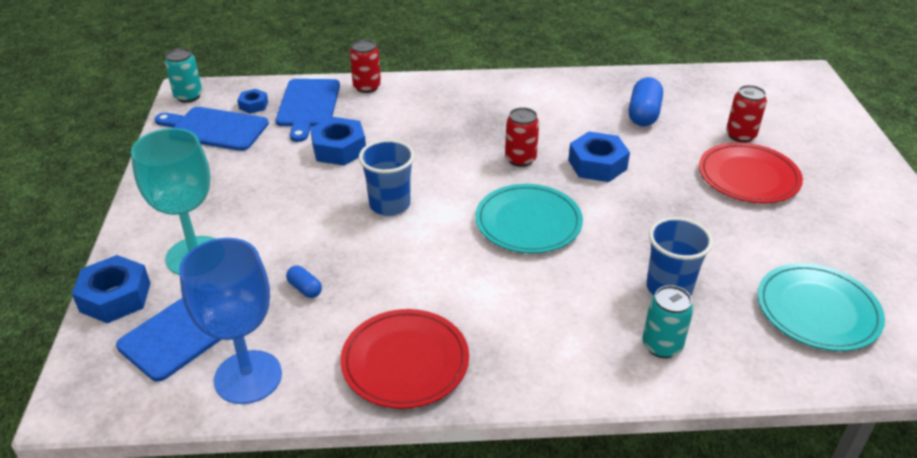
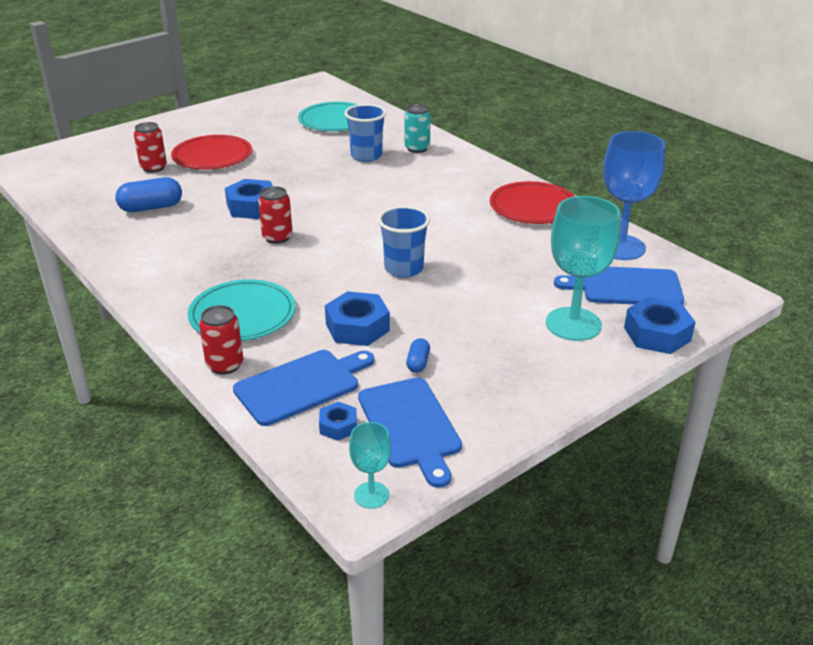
camera: 125 degrees left, 5 degrees down
turquoise can [165,48,202,102] -> turquoise goblet [349,422,391,509]
blue capsule [286,266,322,298] -> blue capsule moved to [406,338,430,373]
turquoise plate [476,184,583,253] -> turquoise plate moved to [188,279,295,341]

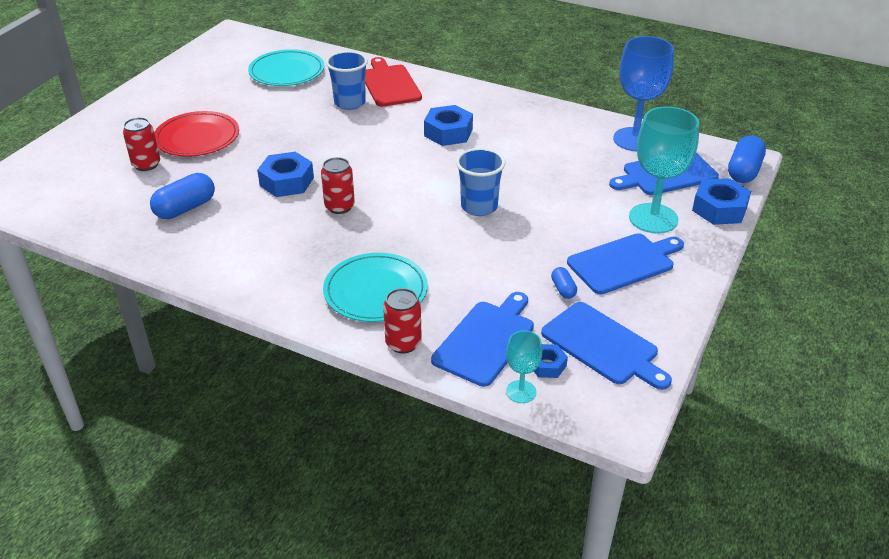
camera: 25 degrees left, 5 degrees up
blue nut [325,291,390,346] -> blue nut moved to [424,105,473,146]
turquoise goblet [349,422,391,509] -> turquoise goblet moved to [506,330,542,403]
turquoise can [404,104,431,153] -> red cutting board [365,57,422,107]
red plate [490,181,575,224] -> none
none -> blue cutting board [567,233,684,294]
none -> blue capsule [728,135,766,183]

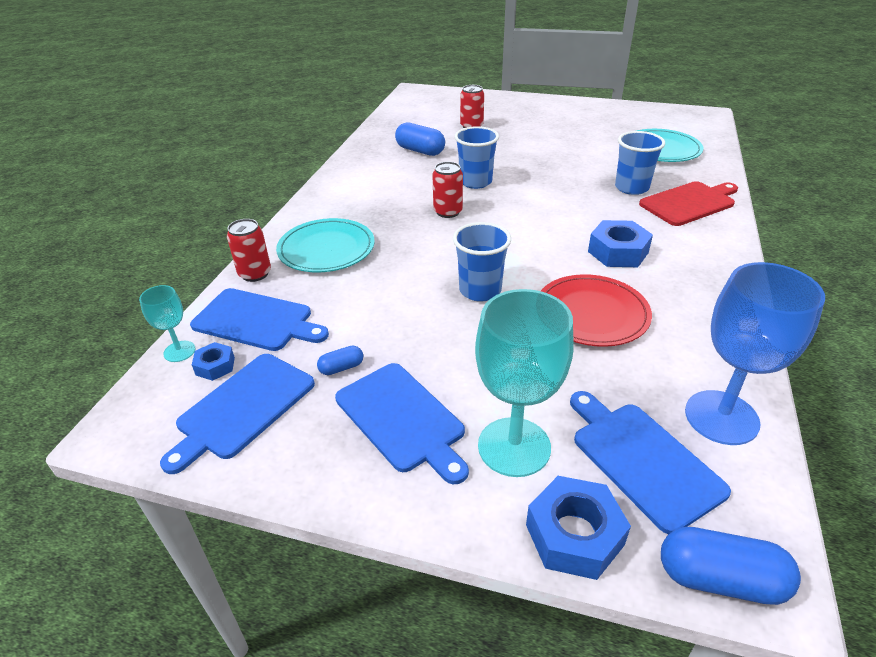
camera: 80 degrees right, 0 degrees up
red plate [154,111,239,157] -> red plate moved to [541,274,652,347]
blue nut [257,152,314,197] -> blue cup [455,126,499,189]

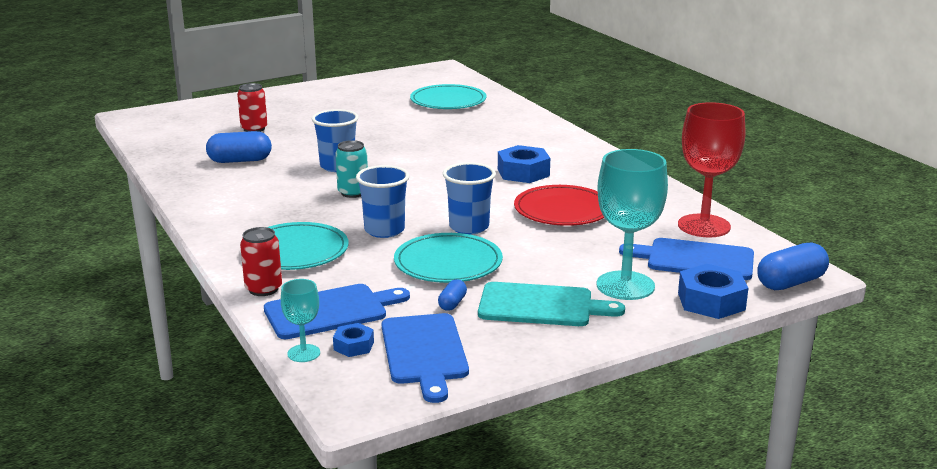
camera: 45 degrees left, 15 degrees down
blue cutting board [335,363,469,484] -> turquoise cutting board [478,282,625,326]
red can [432,162,463,218] -> turquoise can [335,140,368,198]
blue cup [615,131,665,195] -> blue cup moved to [356,165,410,238]
red cutting board [639,181,738,226] -> none
blue goblet [685,262,825,445] -> red goblet [678,102,745,237]
none -> turquoise plate [394,233,503,283]

